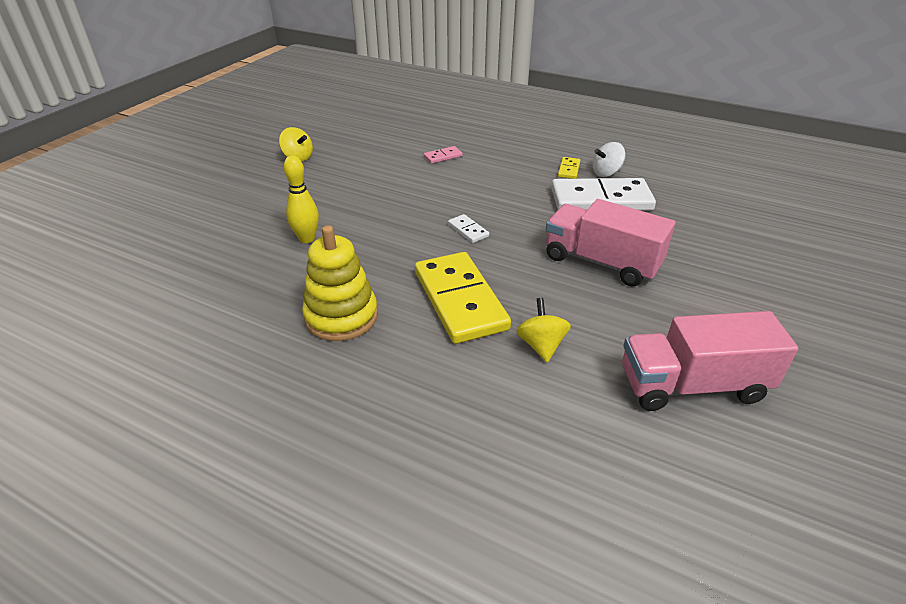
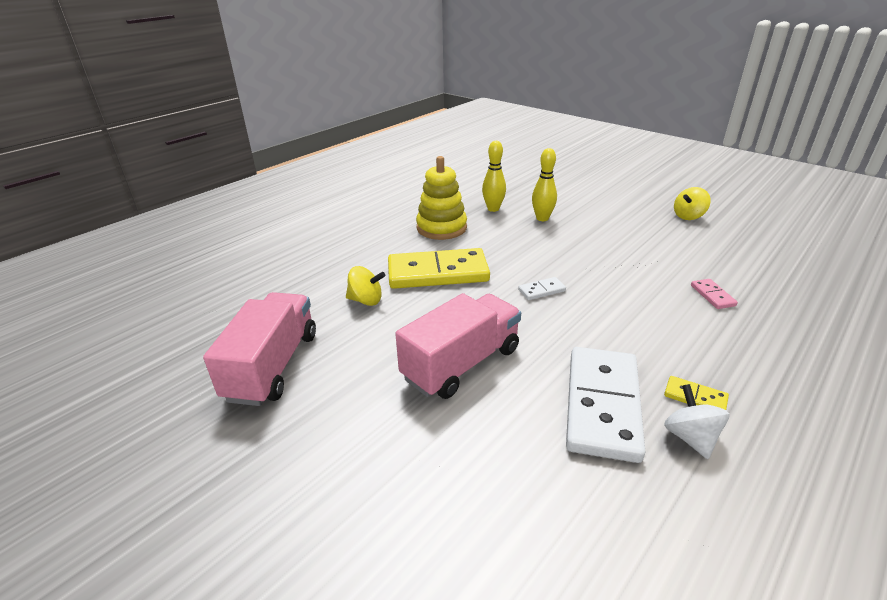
camera: 105 degrees right, 5 degrees down
none -> yellow bowling pin [482,141,506,212]

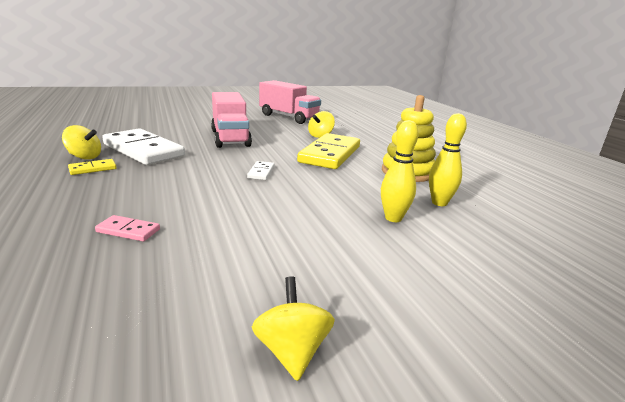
camera: 115 degrees right, 10 degrees down
white spinning top [664,384,730,459] -> yellow spinning top [62,125,101,160]

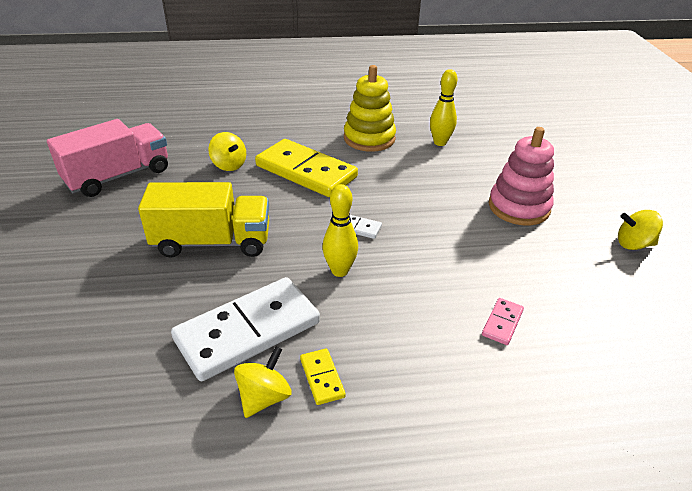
camera: 75 degrees left, 15 degrees up
pink truck [211,92,252,148] -> yellow truck [138,182,269,258]
yellow bowling pin [381,120,419,222] -> yellow bowling pin moved to [322,184,358,277]
none -> pink stacking toy [489,127,554,225]

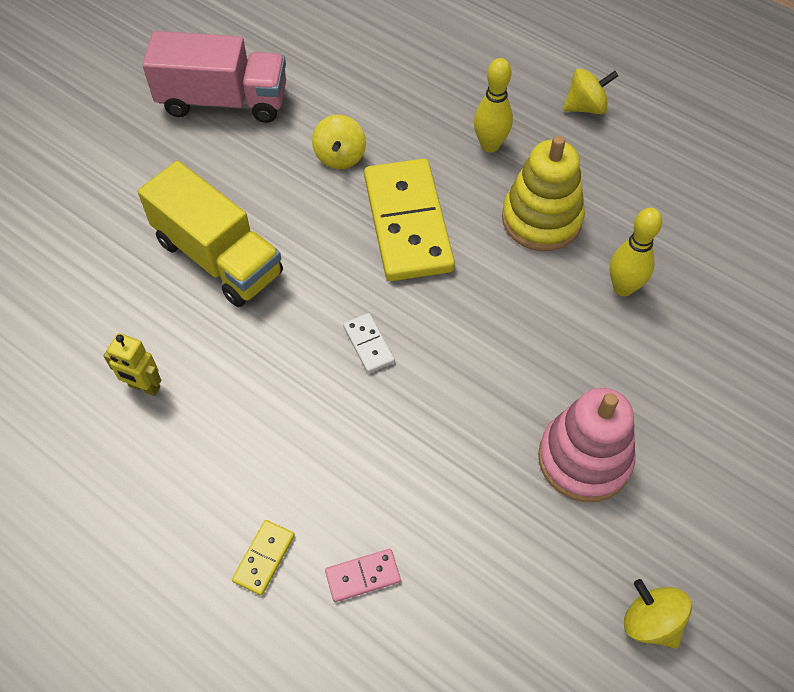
camera: 45 degrees right, 20 degrees up
white domino [171,277,320,381] -> yellow robot [104,333,161,396]
yellow spinning top [234,346,292,418] -> yellow spinning top moved to [563,69,618,114]
yellow domino [300,348,346,405] -> yellow domino moved to [232,520,295,596]
yellow bowling pin [322,184,358,277] -> yellow bowling pin moved to [474,58,513,152]

